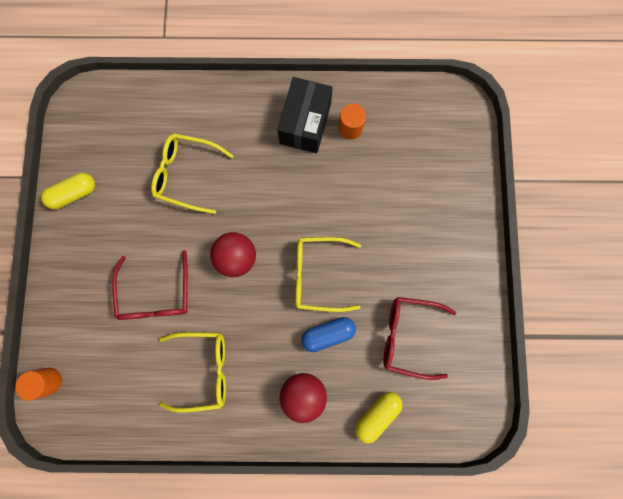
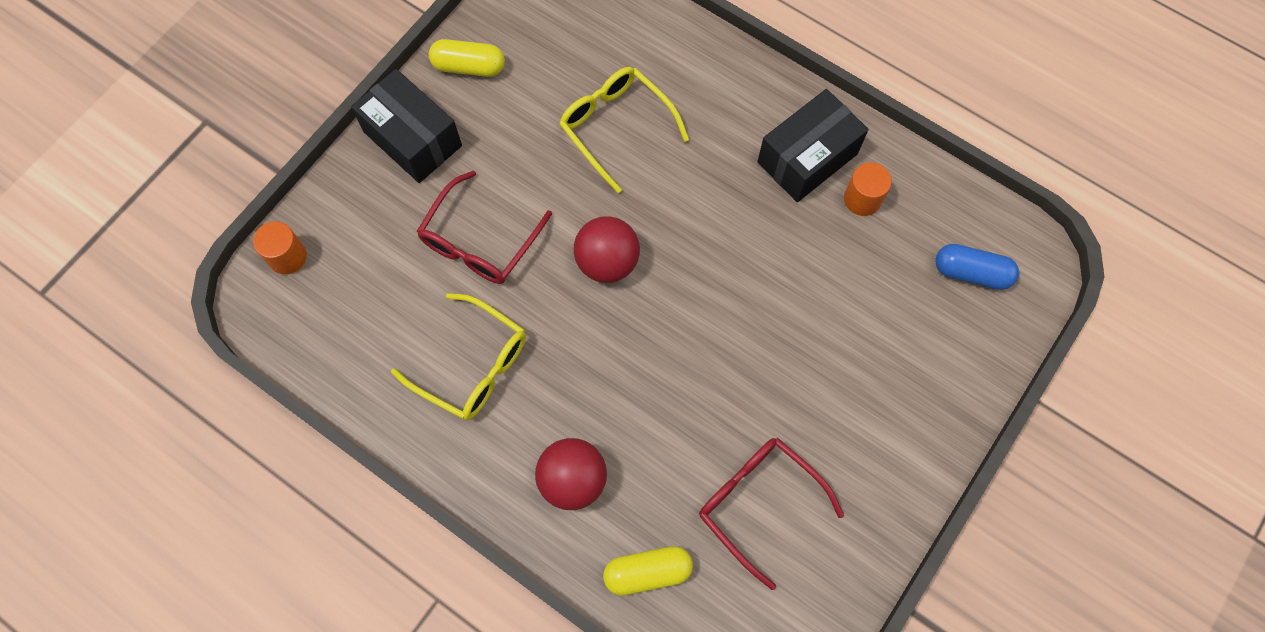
camera: 35 degrees right, 10 degrees down
yellow glasses [295,237,361,312] -> none
blue capsule [301,317,356,352] -> blue capsule moved to [935,244,1019,290]
none -> black box [351,69,462,183]

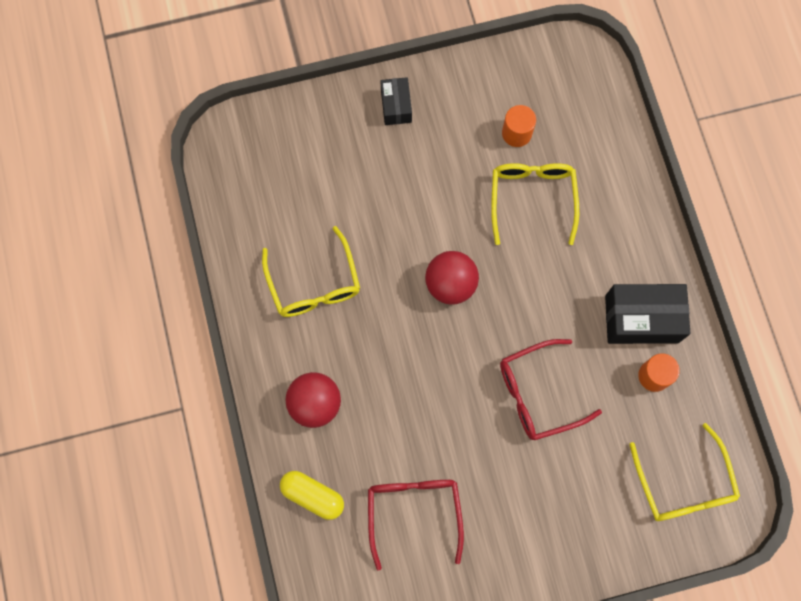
camera: 40 degrees right, 5 degrees up
orange cylinder [253,221,307,274] -> orange cylinder moved to [502,105,536,147]
black box [351,69,462,183] -> black box [381,77,412,125], size x0.57
red glasses [417,170,552,284] -> red glasses moved to [500,339,602,440]
yellow capsule [429,39,505,77] -> none
blue capsule [935,244,1019,290] -> yellow glasses [629,423,740,521]

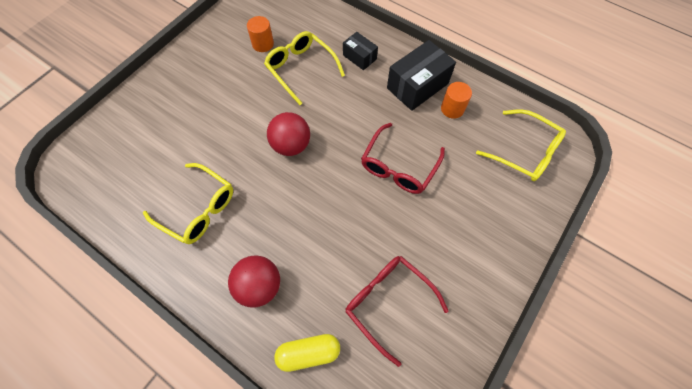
camera: 40 degrees left, 10 degrees down
black box [381,77,412,125] -> black box moved to [343,32,378,70]

